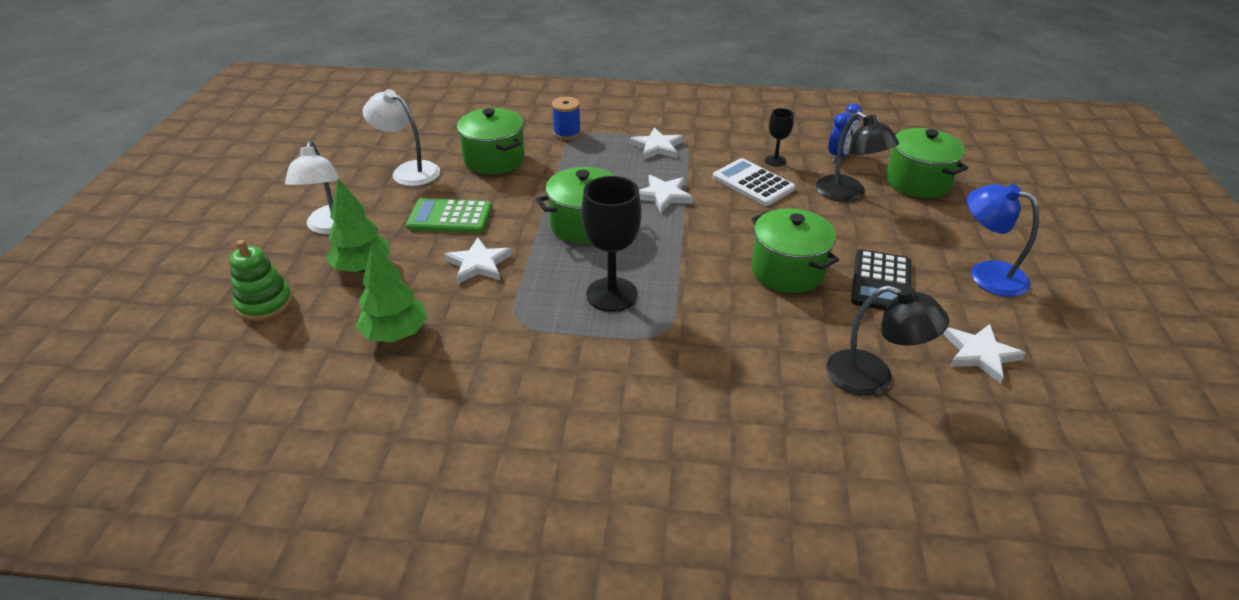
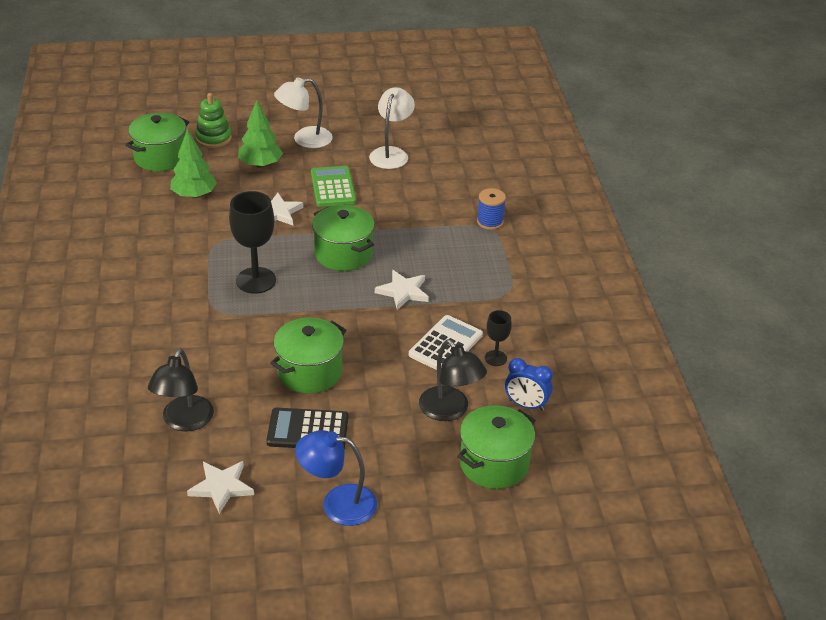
camera: 75 degrees right, 0 degrees up
green pot [457,108,525,175] -> green pot moved to [126,113,189,171]
white star [629,127,683,160] -> none
black lamp [816,112,899,202] -> black lamp turned 75 degrees counterclockwise [419,339,487,421]
blue lamp [967,184,1039,297] -> blue lamp turned 105 degrees counterclockwise [295,430,377,526]

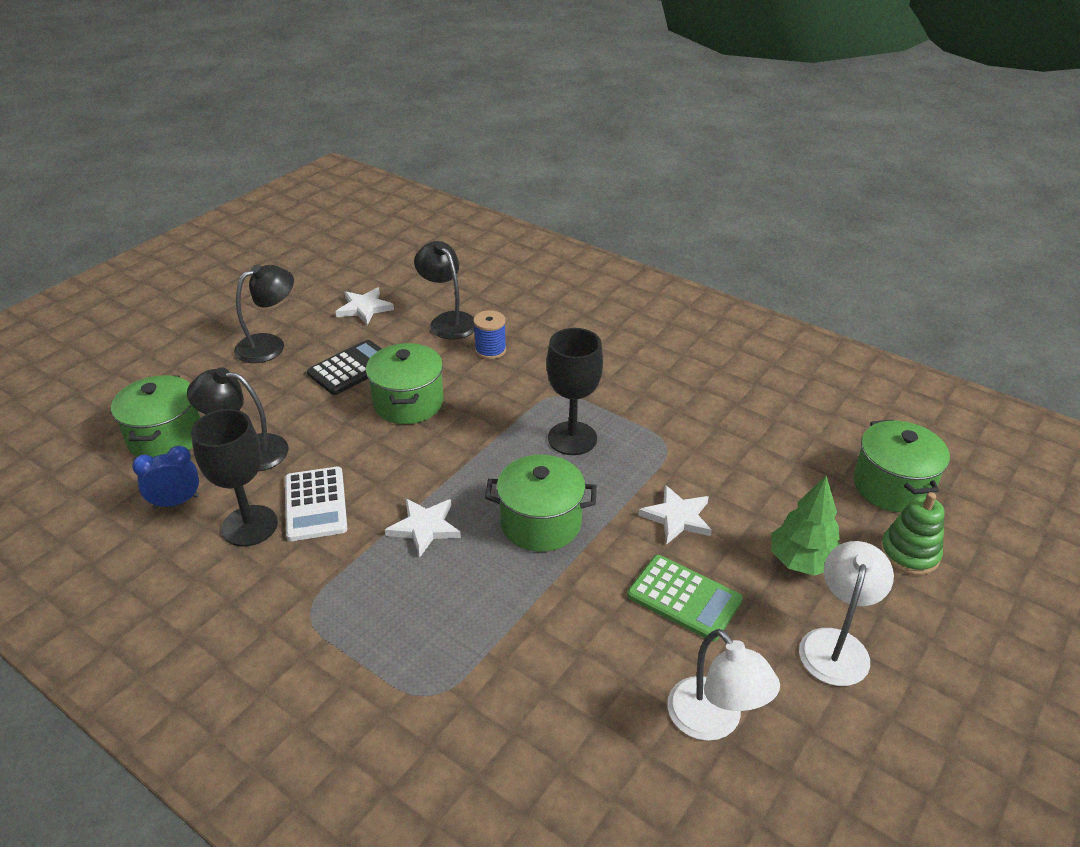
camera: 135 degrees right, 0 degrees up
green tree [170,129,217,198] -> none
blue lamp [295,430,377,526] -> black lamp [234,264,294,363]
blue spool [477,188,506,230] -> blue spool moved to [473,310,506,360]
black goblet [485,310,512,366] -> black goblet [191,409,278,547], size x1.88

